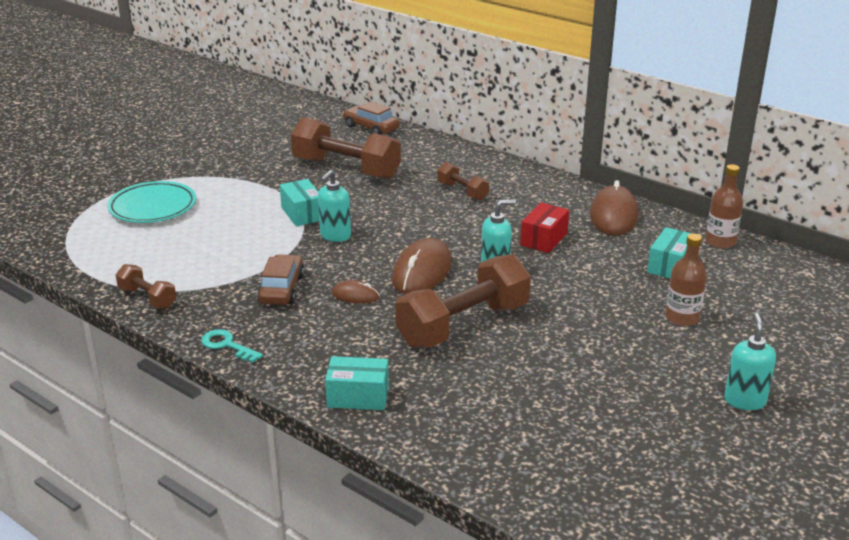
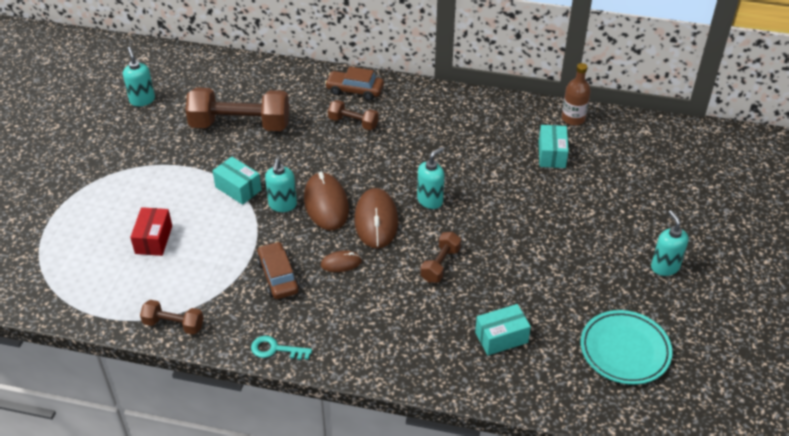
camera: 25 degrees left, 15 degrees up
turquoise plate [107,181,196,223] -> turquoise plate moved to [581,310,673,385]
turquoise box [325,356,389,410] -> turquoise box moved to [475,304,531,355]
brown car [343,101,400,135] -> brown car moved to [325,67,384,100]
brown dumbbell [395,254,531,348] -> brown dumbbell [420,232,461,283], size x0.50
red box [520,203,569,253] -> red box moved to [130,207,172,256]
brown mouse [590,180,639,235] -> brown mouse moved to [304,172,349,230]
brown bottle [665,234,707,326] -> none
none -> turquoise soap dispenser [123,47,155,106]

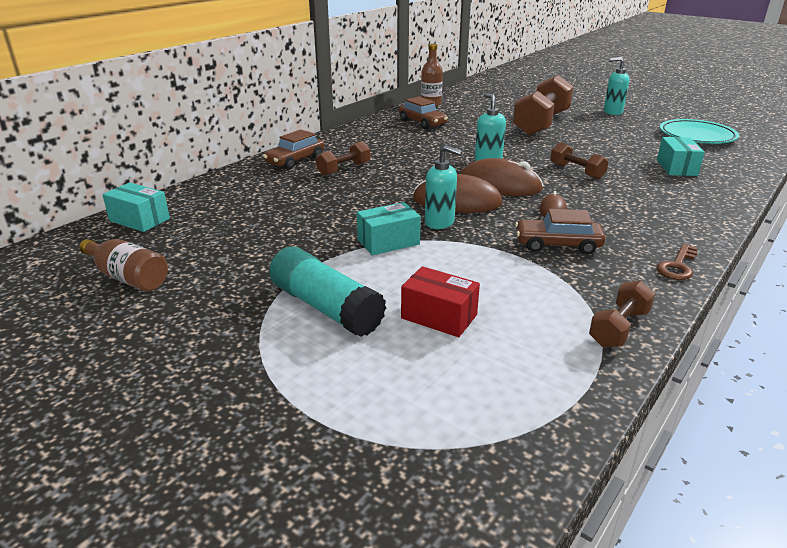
camera: 65 degrees left, 15 degrees down
turquoise soap dispenser [123,47,155,106] -> brown bottle [79,239,168,291]
brown dumbbell [185,87,289,131] -> brown dumbbell moved to [513,75,573,136]
turquoise key [251,336,312,360] -> brown key [657,244,698,280]
turquoise box [539,125,569,168] -> turquoise box moved to [102,182,170,232]
none -> turquoise glue stick [269,246,386,337]
none -> brown car [399,97,448,129]

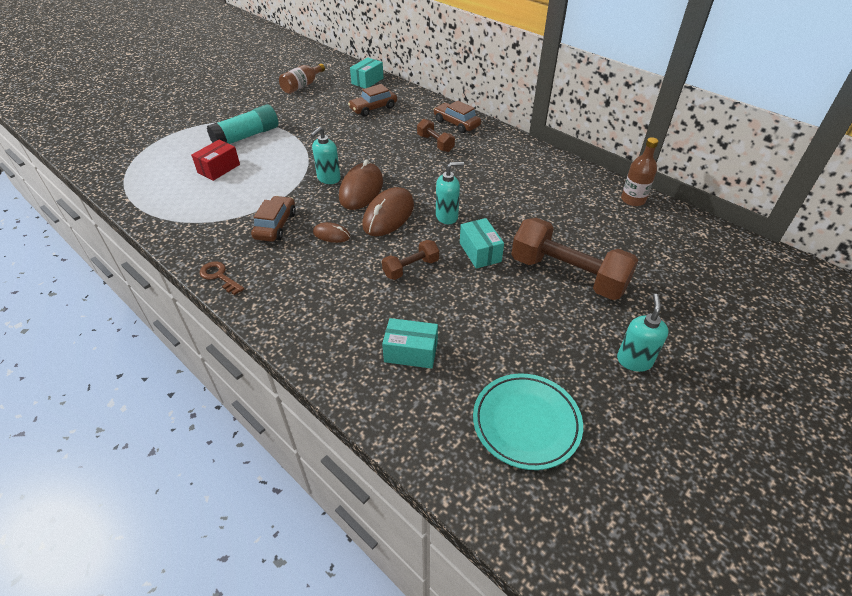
camera: 95 degrees right, 15 degrees up
turquoise box [357,202,421,255] -> turquoise box moved to [460,218,504,269]
brown car [399,97,448,129] -> brown car moved to [348,84,397,116]
brown dumbbell [589,280,655,347] -> none

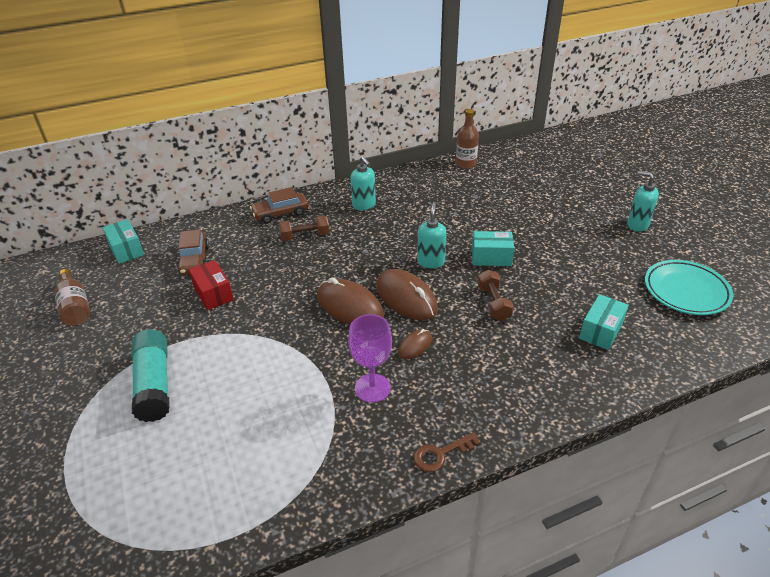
camera: 65 degrees left, 5 degrees down
red box [191,140,240,181] -> red box moved to [189,260,234,310]
brown car [251,196,296,242] -> purple goblet [348,314,392,403]
turquoise soap dispenser [310,127,341,184] -> turquoise soap dispenser moved to [350,156,376,210]
brown dumbbell [511,218,638,300] -> none

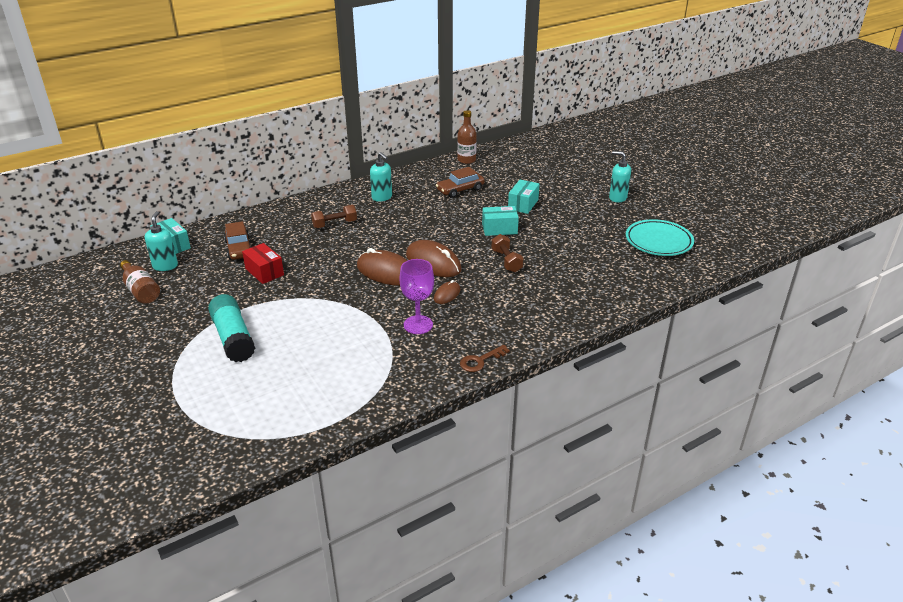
camera: 10 degrees left, 5 degrees down
brown car [250,187,308,224] -> brown car moved to [436,167,485,198]
turquoise soap dispenser [417,203,447,268] -> turquoise soap dispenser moved to [145,211,178,271]
turquoise box [579,294,629,350] -> turquoise box moved to [508,180,540,214]

